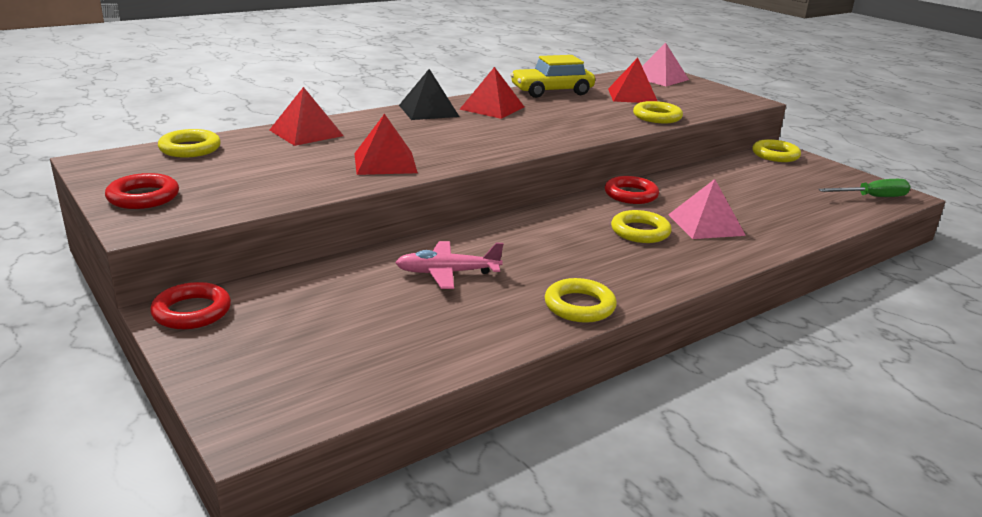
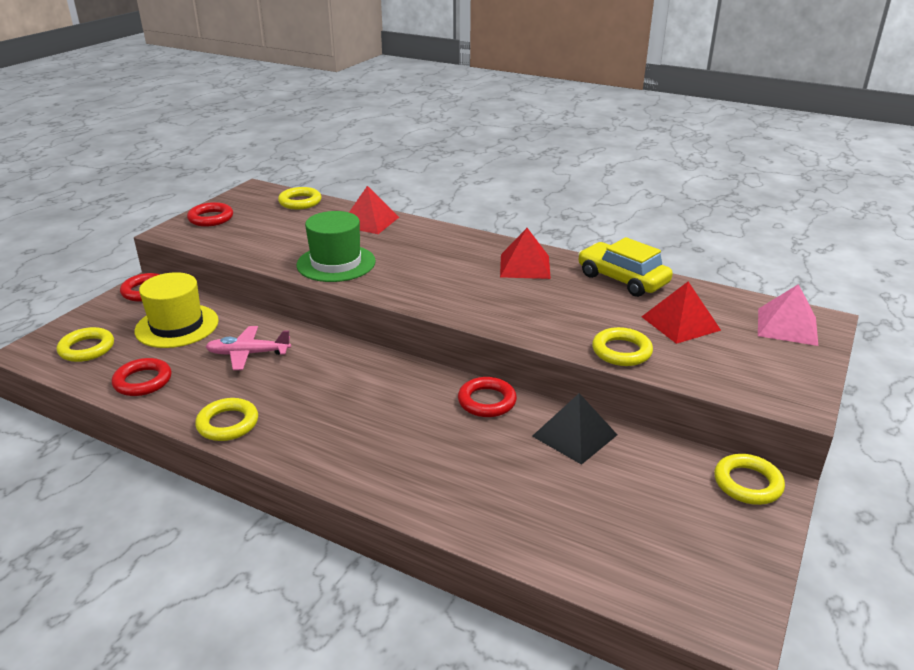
camera: 65 degrees right, 5 degrees up
red pyramid [354,114,418,175] -> green hat [296,211,376,282]
pink plane [395,241,503,289] -> pink plane turned 60 degrees counterclockwise [205,326,291,370]
black pyramid [399,69,460,120] -> black pyramid moved to [532,393,617,465]
yellow ring [611,210,672,243] -> yellow ring moved to [57,327,114,362]
pink pyramid [668,179,746,239] -> none
green screwdriver [818,179,911,197] -> none
none -> red ring [112,358,172,396]
none -> yellow hat [135,272,219,348]

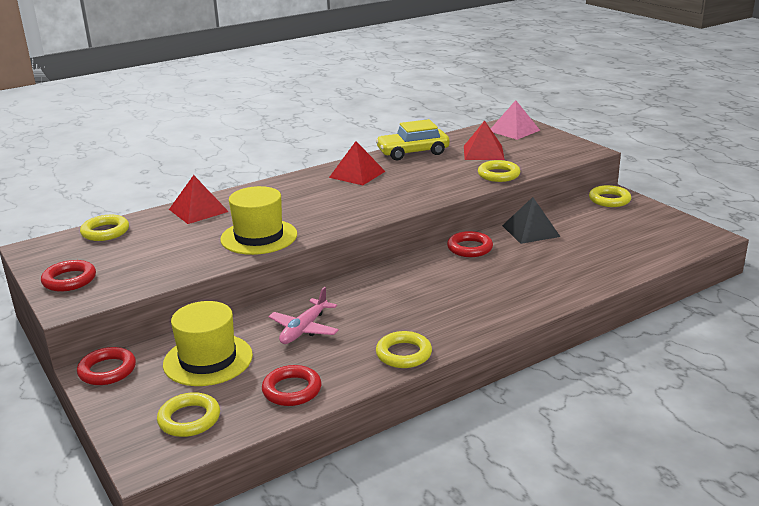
camera: 60 degrees left, 5 degrees down
green hat [296,211,376,282] -> yellow hat [220,186,297,255]

